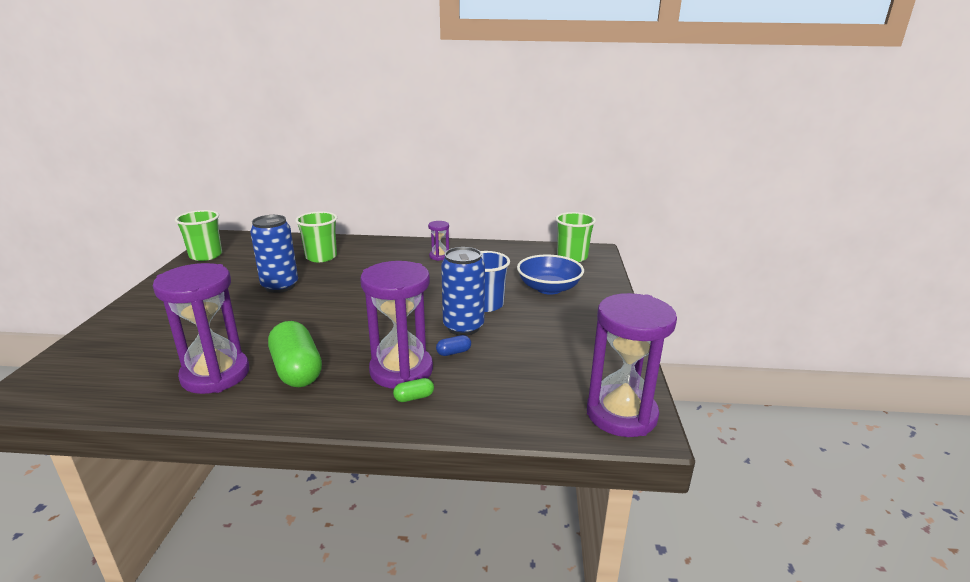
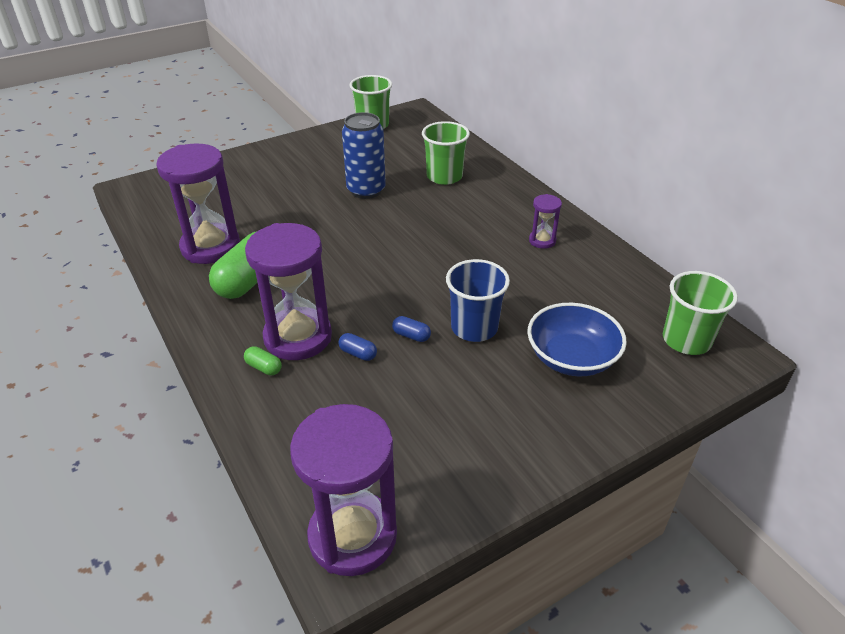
camera: 55 degrees right, 15 degrees up
blue can [441,247,485,336] -> blue capsule [392,316,431,342]

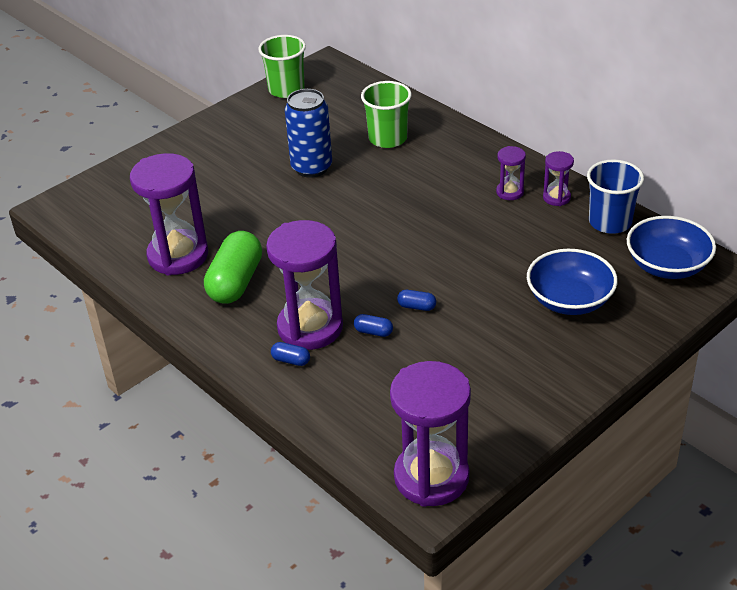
camera: 10 degrees left, 0 degrees up
green capsule [244,346,282,375] -> blue capsule [271,342,310,366]
blue cup [446,259,510,342] -> blue cup moved to [587,159,644,234]
green cup [663,271,738,355] -> blue bowl [627,216,716,279]
none -> purple hourglass [543,151,574,206]

